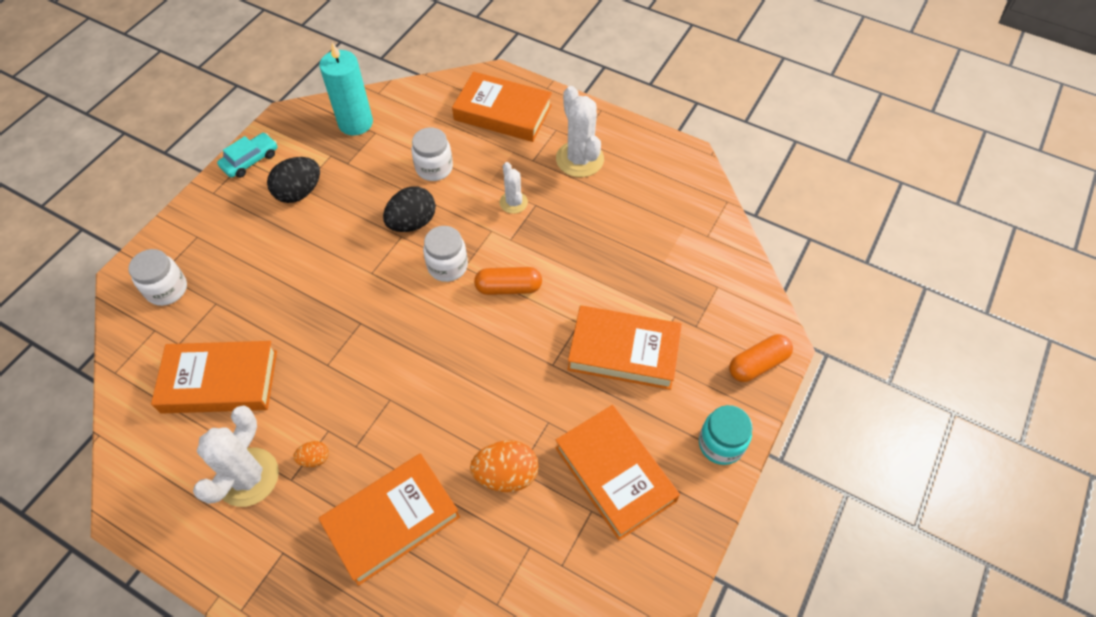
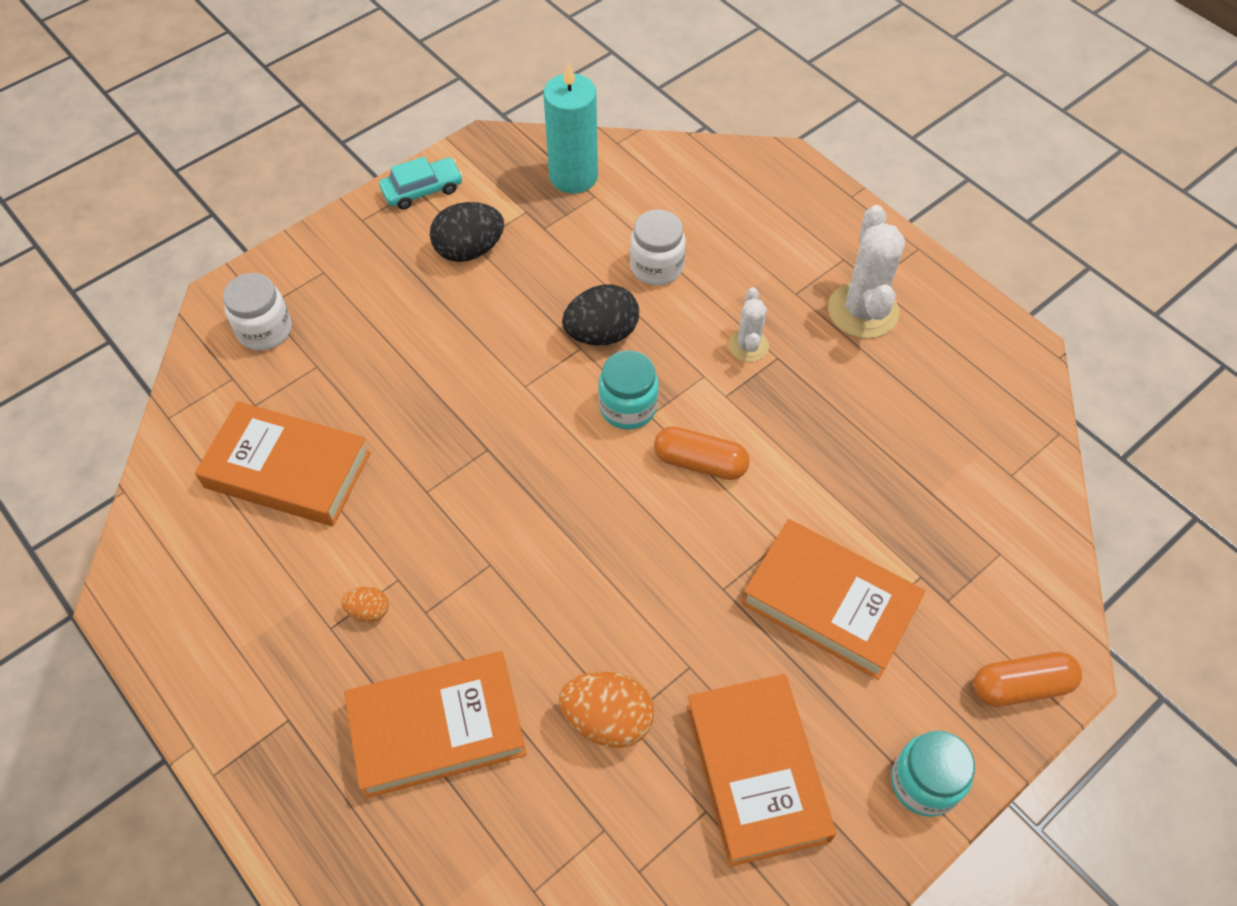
camera: 20 degrees right, 0 degrees up
white cactus [193,405,279,507] -> none
white jar [423,226,468,282] -> turquoise jar [598,350,659,430]
orange book [452,72,552,142] -> none

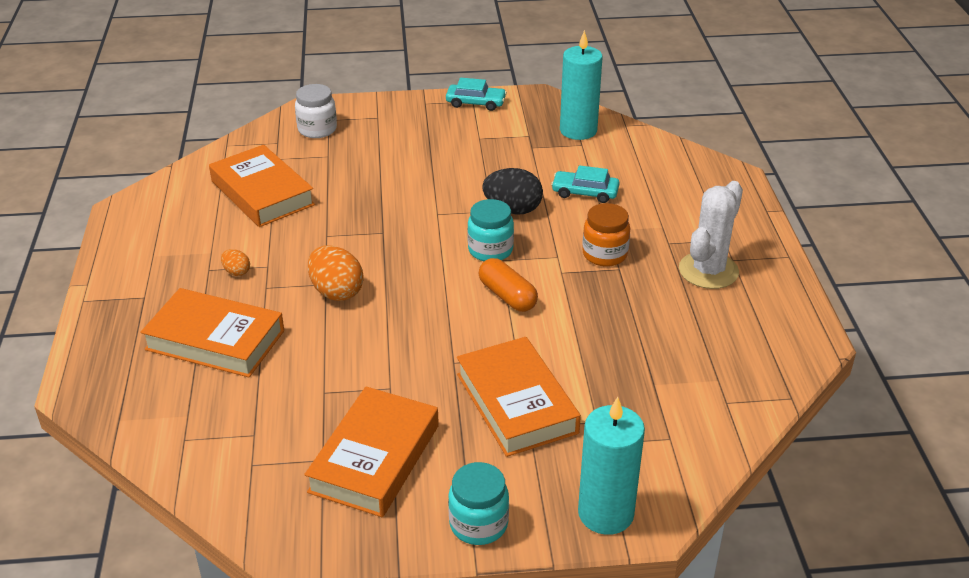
camera: 35 degrees right, 20 degrees down
black egg [430,202,504,262] -> none
orange egg [559,671,654,748] -> orange egg moved to [308,245,364,301]
white jar [630,210,686,285] -> turquoise car [551,165,619,203]
white cactus [728,287,769,362] -> orange jar [582,203,630,267]
orange capsule [974,652,1082,707] -> turquoise candle [578,397,645,535]

